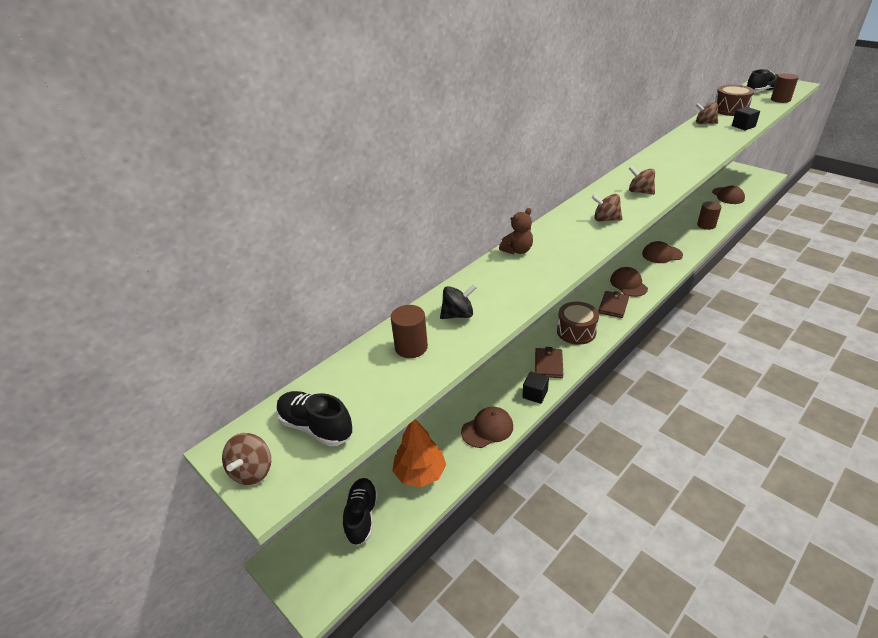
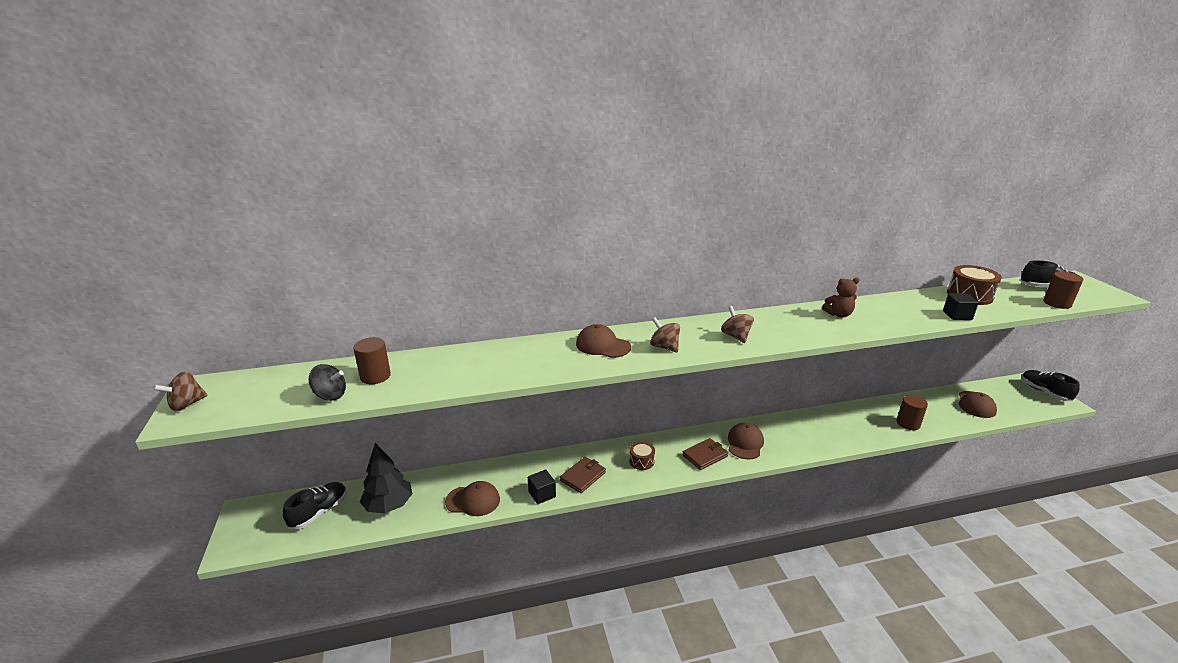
camera: 30 degrees right, 10 degrees down
black shoe [276,391,353,446] -> black shoe moved to [1022,370,1080,401]
orange tree [392,419,446,487] -> black tree [360,443,413,513]
black spinning top [440,284,477,319] -> black spinning top moved to [309,364,346,401]
brown teddy bear [499,208,533,254] -> brown teddy bear moved to [822,278,860,318]
brown drum [557,302,599,345] -> brown drum [629,442,655,470], size x0.60
brown cap [642,241,683,263] -> brown cap moved to [576,324,631,358]
brown spinning top [696,102,718,124] -> none

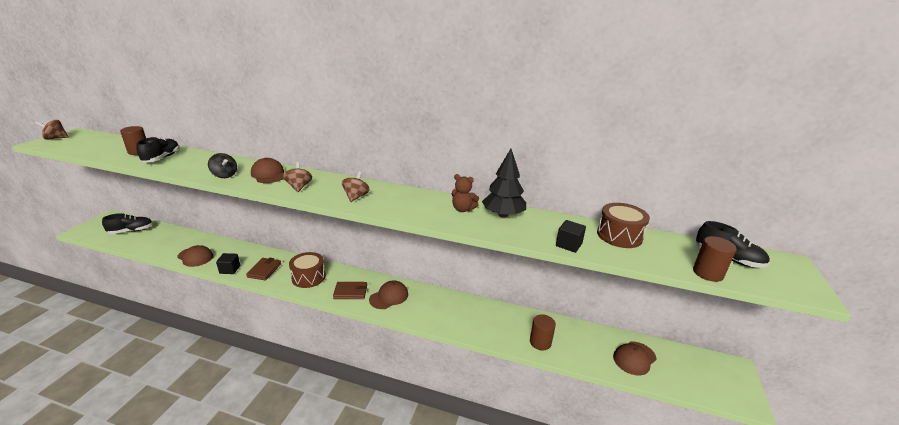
camera: 30 degrees right, 0 degrees up
black spinning top [309,364,346,401] -> black spinning top moved to [208,153,237,178]
black tree [360,443,413,513] -> black tree moved to [482,149,526,218]
brown wallet [560,457,606,493] -> brown wallet turned 60 degrees counterclockwise [246,258,281,280]
brown drum [629,442,655,470] -> brown drum [289,252,326,288], size x1.68
black shoe [1022,370,1080,401] -> black shoe moved to [136,137,180,163]

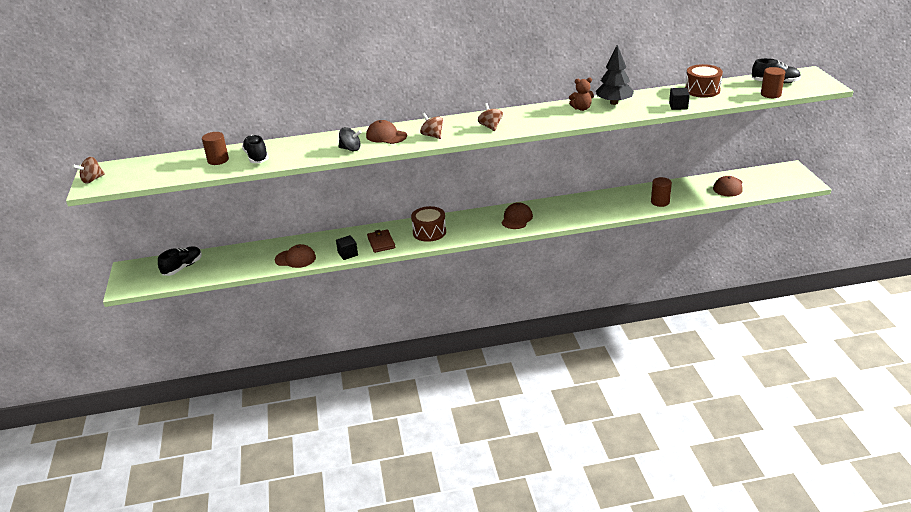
camera: 25 degrees left, 5 degrees up
brown wallet [333,282,367,299] -> none

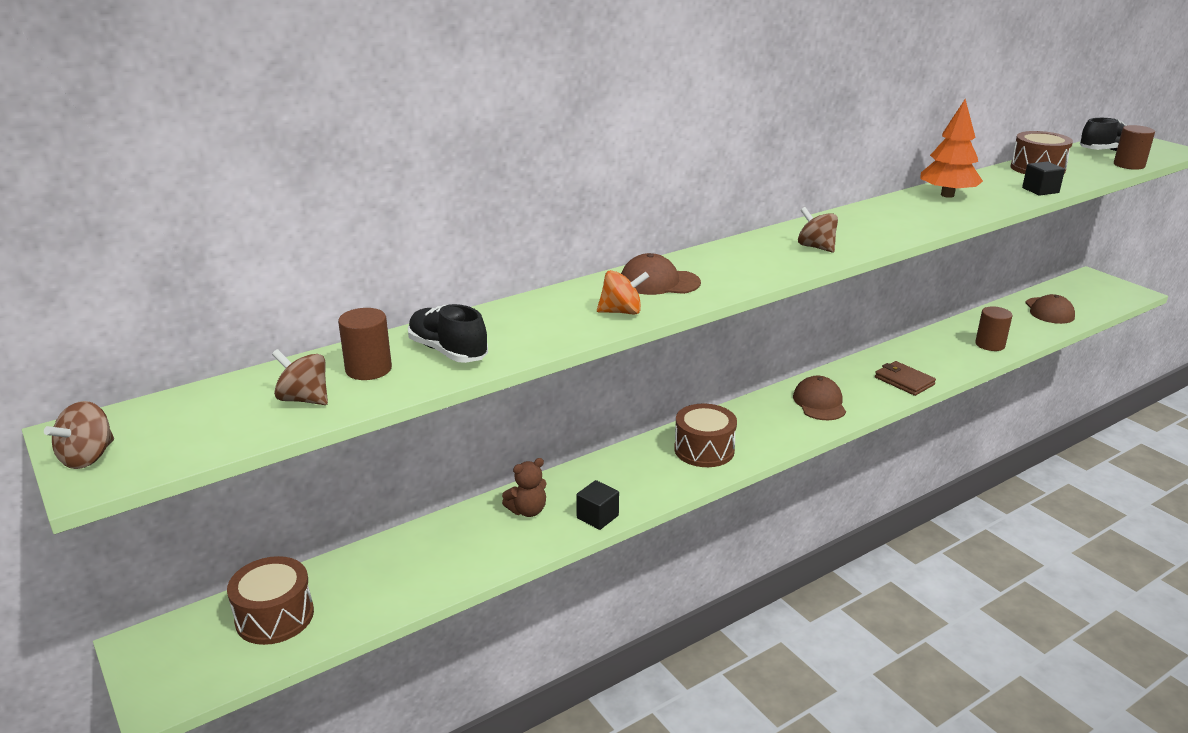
camera: 25 degrees left, 5 degrees down
black shoe [158,246,202,276] -> brown drum [227,556,314,645]
brown cap [275,244,316,268] -> none
black spinning top [338,127,362,151] -> orange spinning top [597,270,649,315]
brown wallet [367,229,395,253] -> brown wallet moved to [875,361,936,396]
brown spinning top [420,113,443,139] -> brown spinning top moved to [272,349,328,405]
brown teddy bear [569,77,594,111] -> brown teddy bear moved to [502,458,547,517]
black tree [596,45,634,105] -> orange tree [920,99,983,198]

